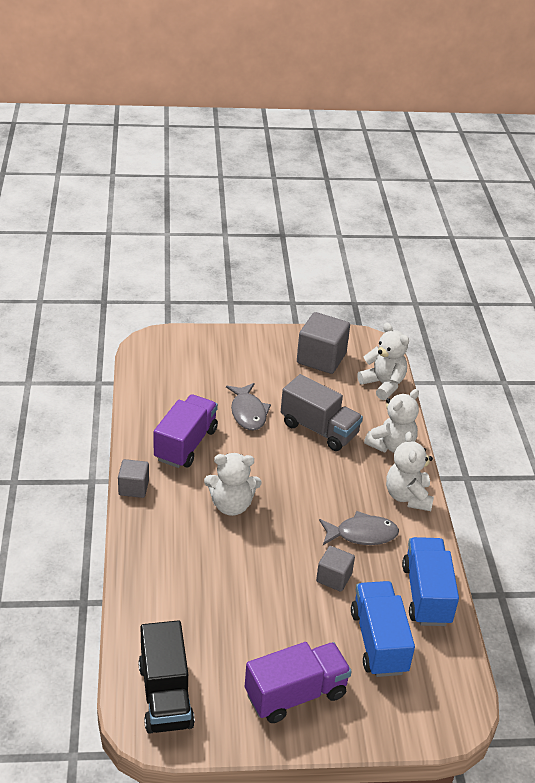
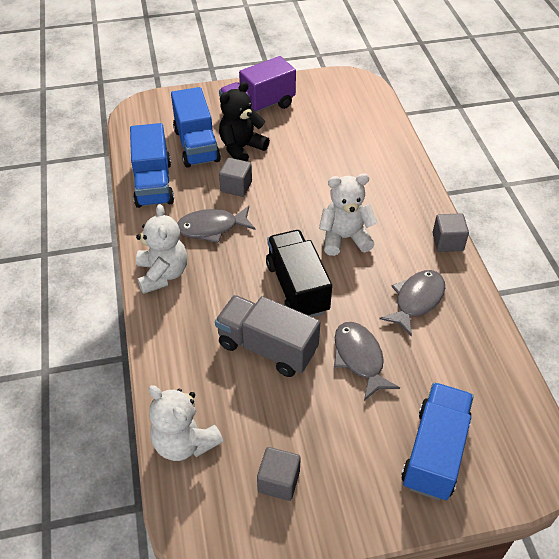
camera: 175 degrees right, 10 degrees up
black truck [138,620,195,734] -> black truck moved to [266,230,332,317]
purple truck [153,394,218,468] -> grey fish [379,270,445,337]
grey cube [297,312,350,374] -> grey cube [257,447,301,501], size x0.57
white teddy bear [364,389,419,453] -> none
none -> black teddy bear [219,82,270,161]
none -> blue truck [401,382,474,500]

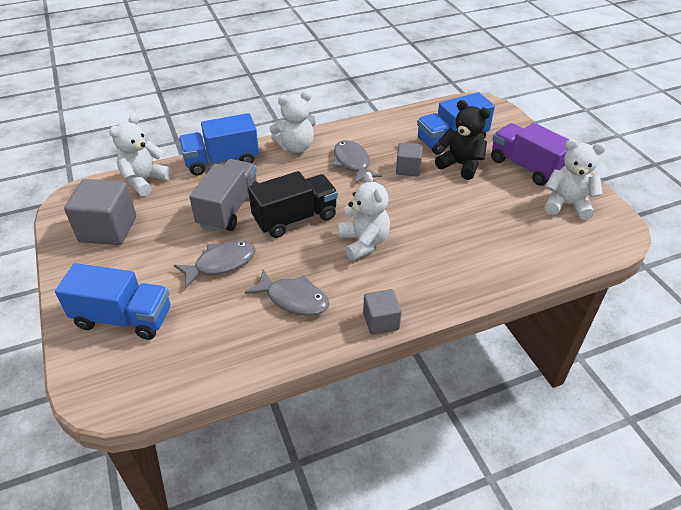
camera: 80 degrees right, 5 degrees down
blue truck [130,123,174,208] -> blue truck moved to [179,113,259,175]
grey cube [257,447,301,501] -> grey cube [64,179,136,245], size x1.74
none -> white teddy bear [545,139,606,220]

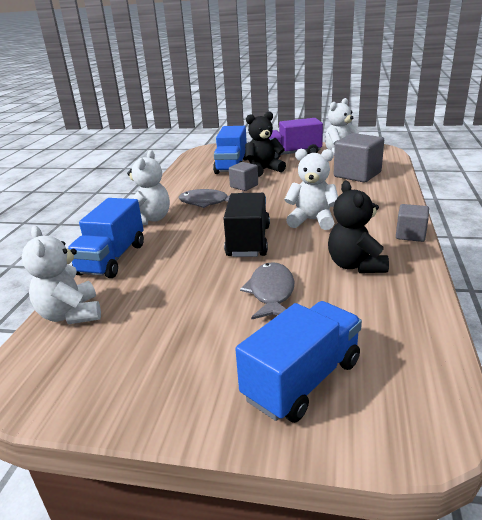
camera: 55 degrees left, 15 degrees down
grey cube [64,179,136,245] -> grey cube moved to [334,133,384,182]
grey truck [189,159,258,232] -> none
grey fish [244,269,329,316] -> black teddy bear [328,181,389,273]

